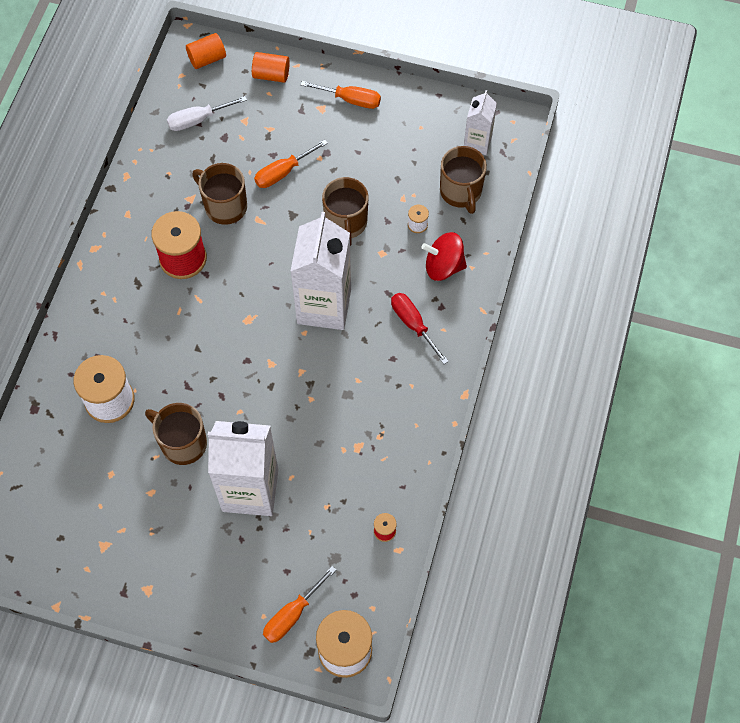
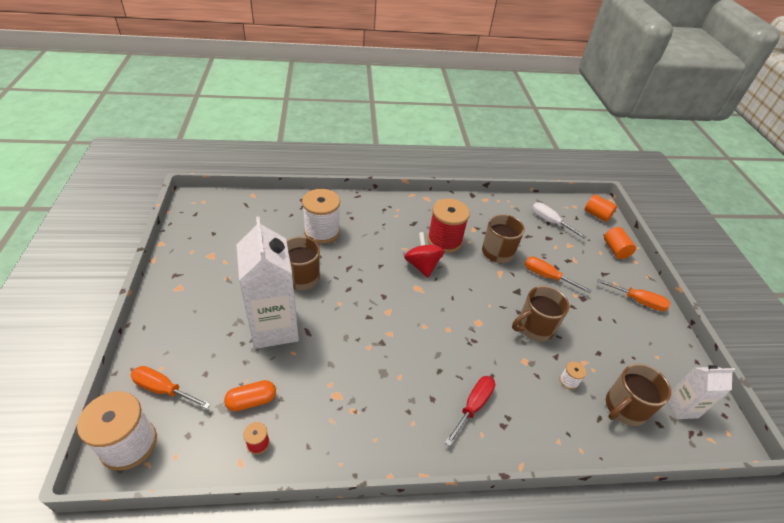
camera: 65 degrees right, 20 degrees down
white carton [290,212,351,330] -> none
orange screwdriver [301,81,381,109] -> orange screwdriver turned 60 degrees counterclockwise [597,279,670,311]
red spinning top [421,232,467,281] -> red spinning top moved to [404,232,445,278]
none -> orange capsule [224,380,276,411]

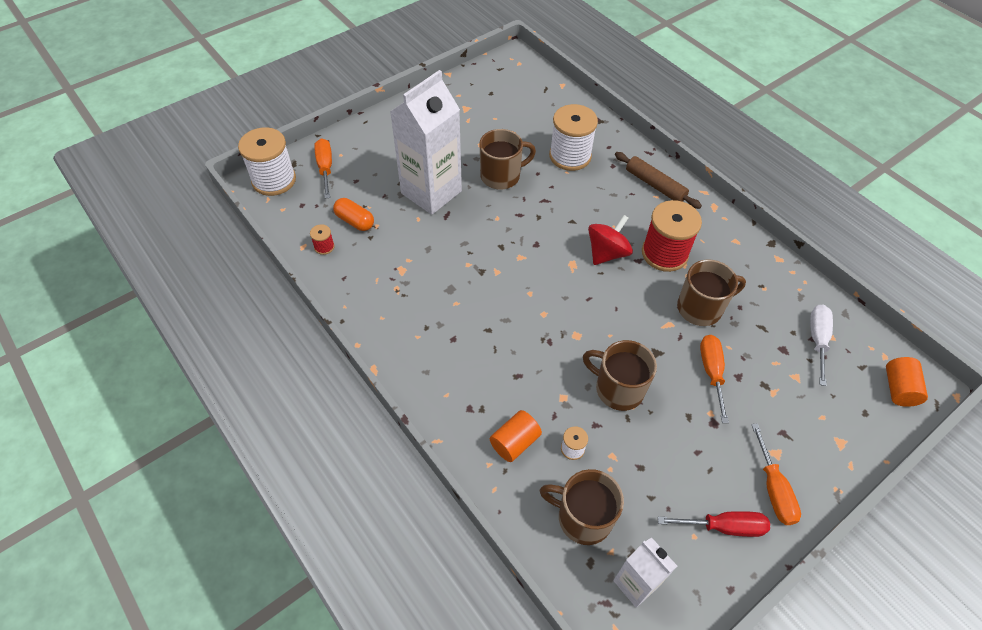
camera: 60 degrees right, 10 degrees up
red screwdriver [445,376,495,446] -> red screwdriver moved to [658,511,770,537]
orange cylinder [604,227,636,259] -> orange cylinder moved to [490,410,542,462]
none -> brown rolling pin [615,152,702,209]

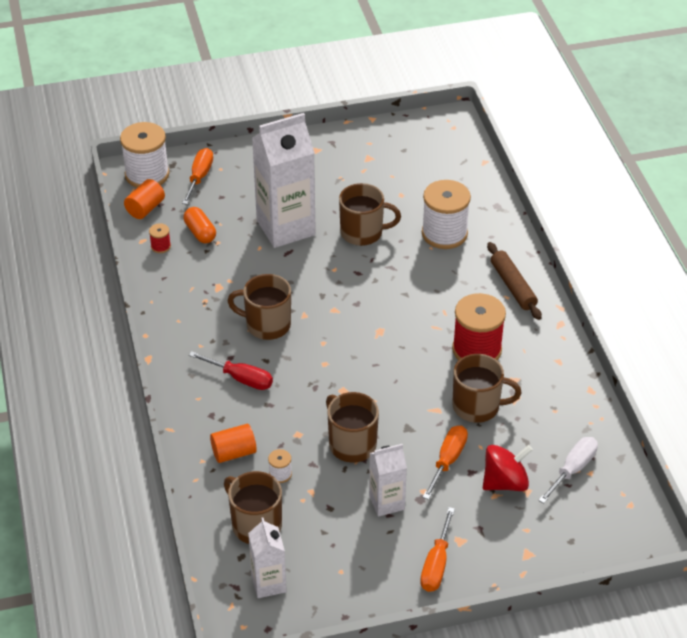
camera: 25 degrees right, 10 degrees down
red spinning top [588,215,633,265] -> red spinning top moved to [483,445,533,491]
red screwdriver [658,511,770,537] -> red screwdriver moved to [189,351,273,390]
orange cylinder [886,357,928,407] -> orange cylinder moved to [124,179,165,219]
none -> brown mug [227,274,291,340]
none -> white carton [369,444,407,517]

